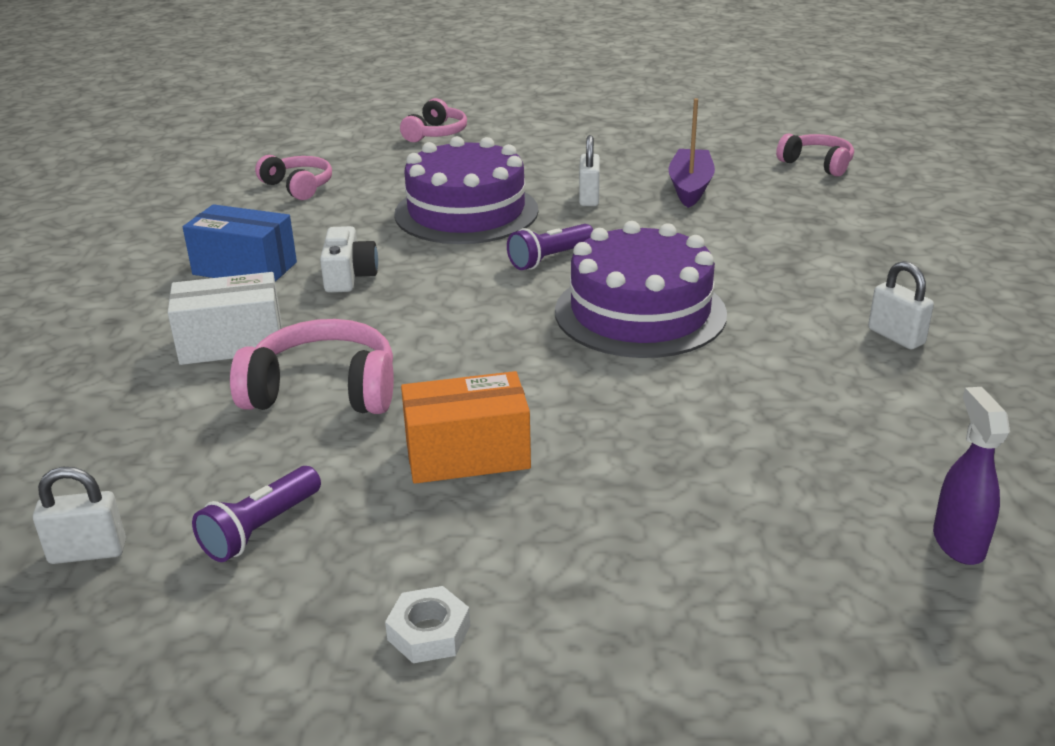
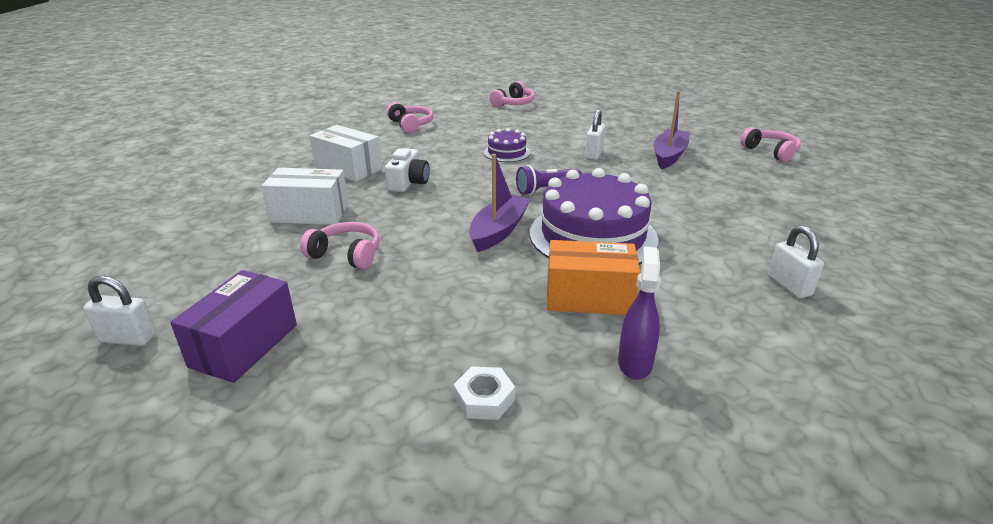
camera: 15 degrees right, 0 degrees up
blue box [183,204,297,282] -> white box [310,125,382,182]
purple flashlight [192,466,321,562] -> purple box [170,270,297,383]
pink headphones [230,319,394,414] -> pink headphones [300,222,379,269], size x0.66
white nut [385,586,470,663] -> white nut moved to [453,367,515,420]
purple cake [394,136,538,244] -> purple cake [484,128,530,162], size x0.48
orange box [401,371,531,484] -> orange box moved to [547,240,640,315]
purple spray bottle [933,387,1010,565] -> purple spray bottle moved to [618,246,661,380]
none -> purple boat [469,154,531,252]

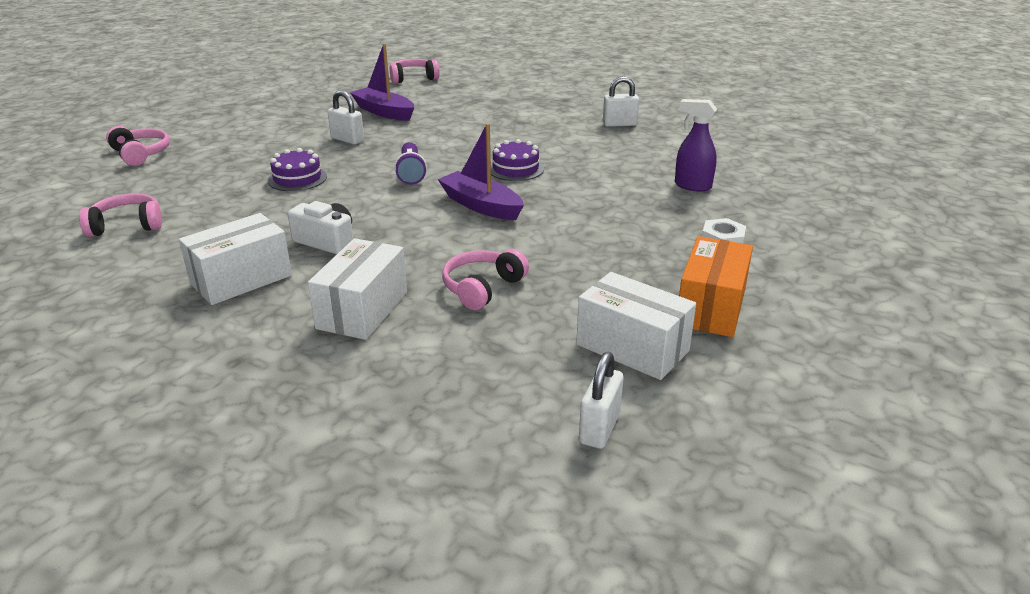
camera: 75 degrees left, 0 degrees up
purple box [170,270,297,383] -> white box [576,272,696,380]
purple cake [530,168,658,265] -> purple cake [491,139,544,181], size x0.48
orange box [547,240,640,315] -> orange box moved to [679,236,753,337]

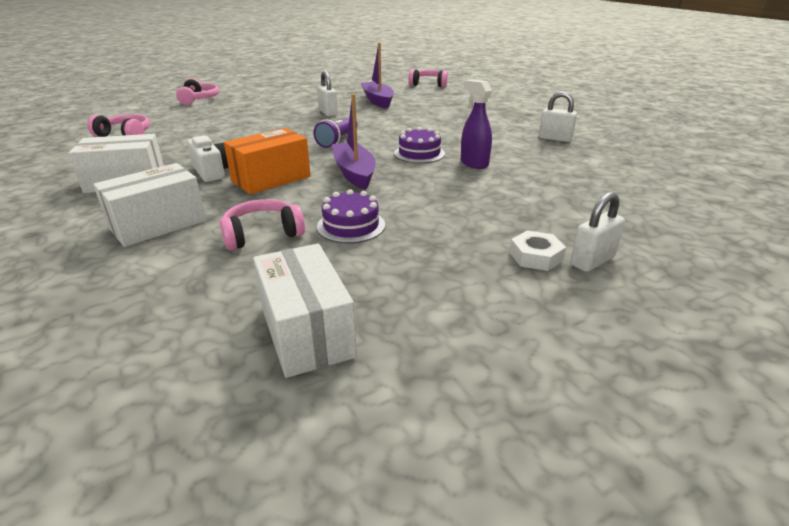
camera: 30 degrees right, 0 degrees up
purple cake [268,148,327,191] -> purple cake moved to [317,189,385,243]
white padlock [579,352,623,449] -> white padlock moved to [570,192,625,272]
purple spray bottle [675,99,717,192] -> purple spray bottle moved to [461,79,492,169]
orange box [679,236,753,337] -> orange box moved to [224,128,311,194]

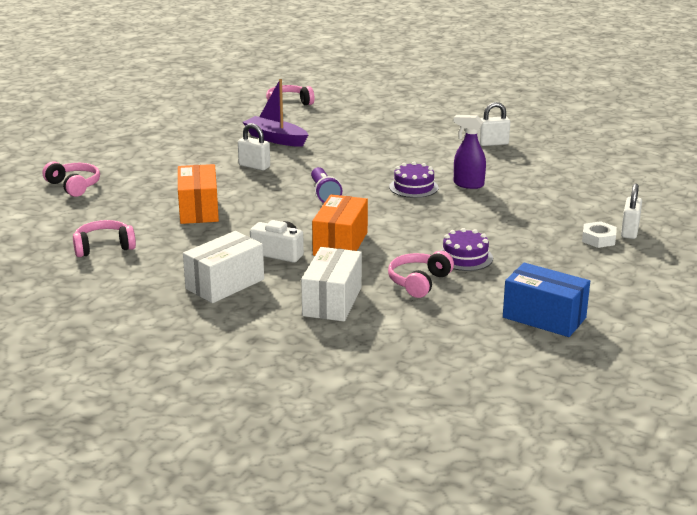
camera: 35 degrees left, 5 degrees down
white box [253,243,357,378] -> blue box [503,263,590,337]
purple boat [332,94,376,190] -> none
none -> orange box [178,164,219,224]

